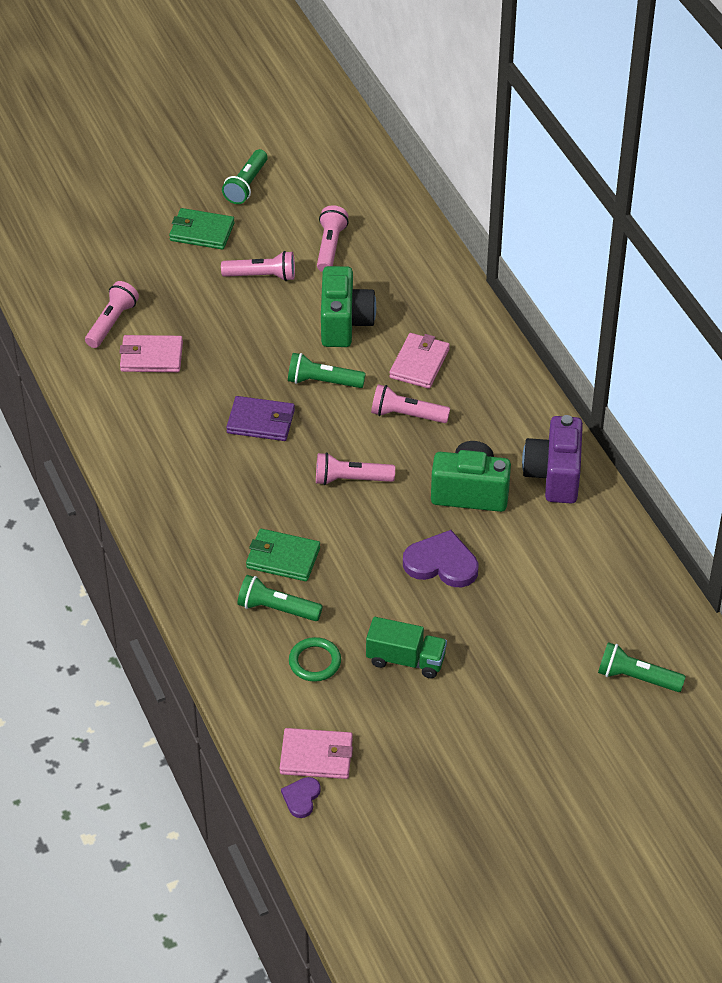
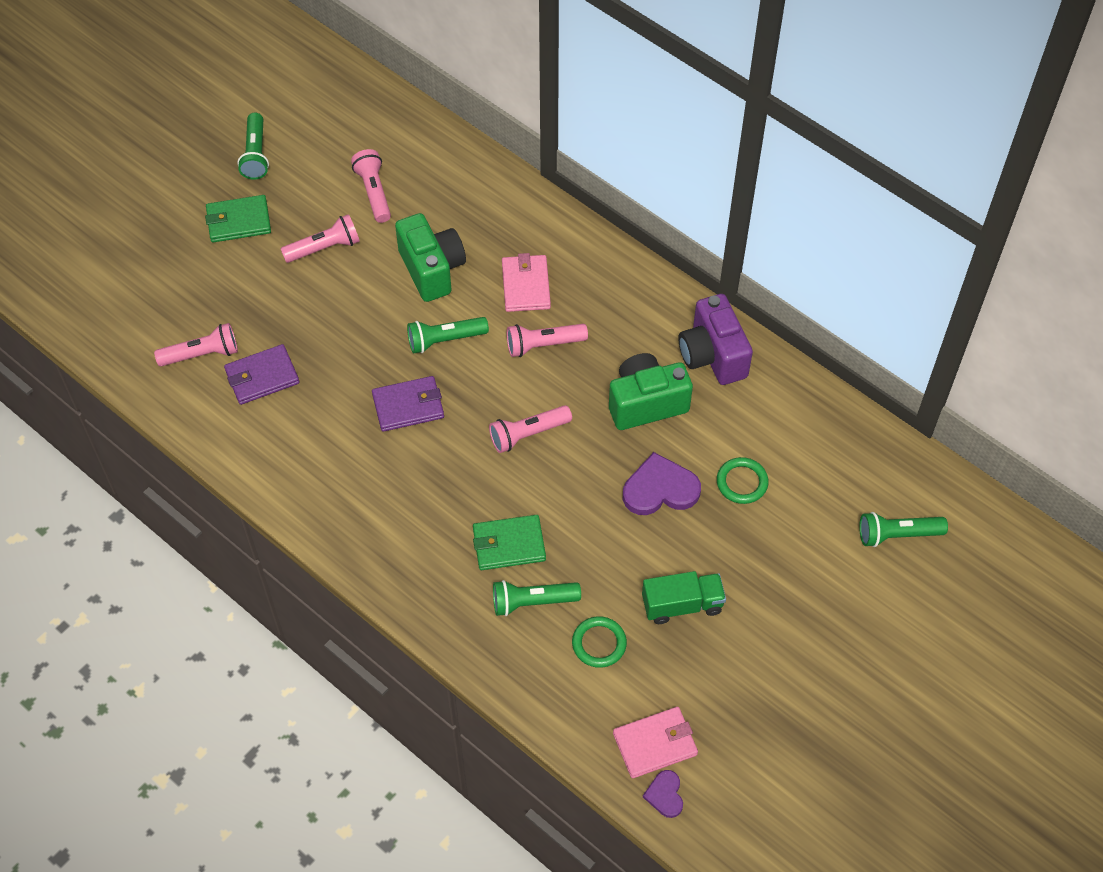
camera: 25 degrees left, 10 degrees up
pink flashlight [85,281,139,348] -> pink flashlight turned 75 degrees clockwise [154,323,238,366]
pink wallet [119,335,183,372] -> purple wallet [224,344,299,405]
none -> green ring [717,457,769,504]

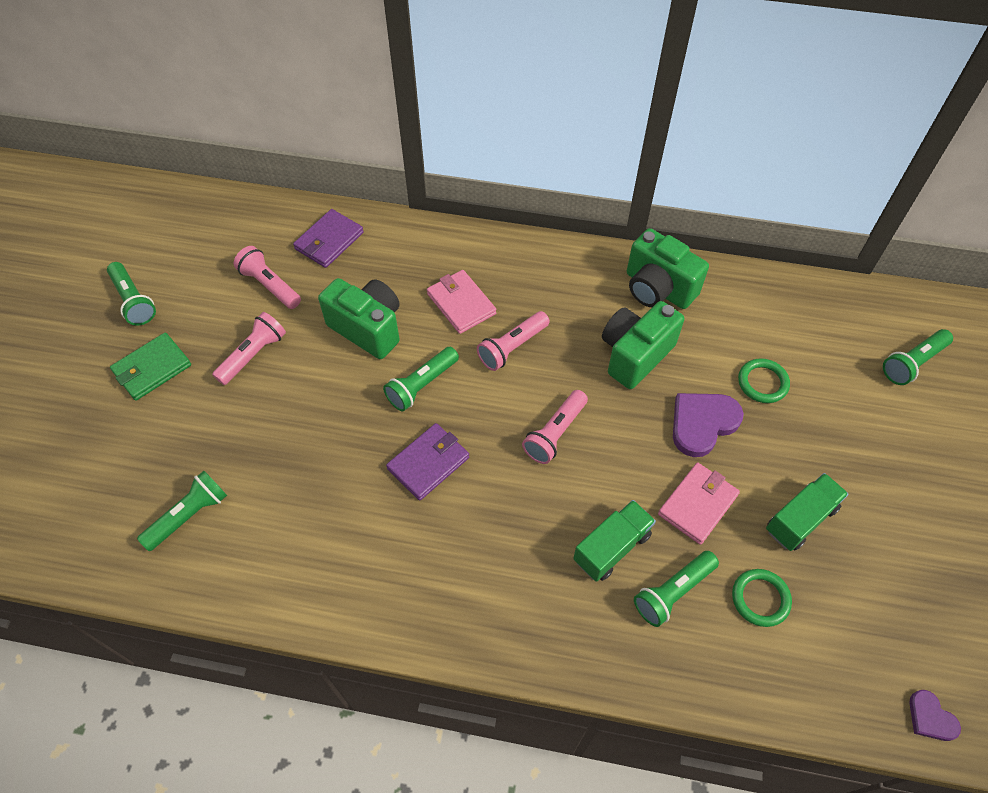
camera: 30 degrees left, 0 degrees up
pink flashlight [154,323,238,366] -> green flashlight [137,471,227,551]
purple wallet [224,344,299,405] -> purple wallet moved to [293,209,364,268]
green wallet [473,515,546,570] -> green truck [573,500,656,582]
pink wallet [613,707,698,778] -> pink wallet moved to [658,463,740,545]
purple camera [679,294,753,385] -> green camera [627,228,709,309]

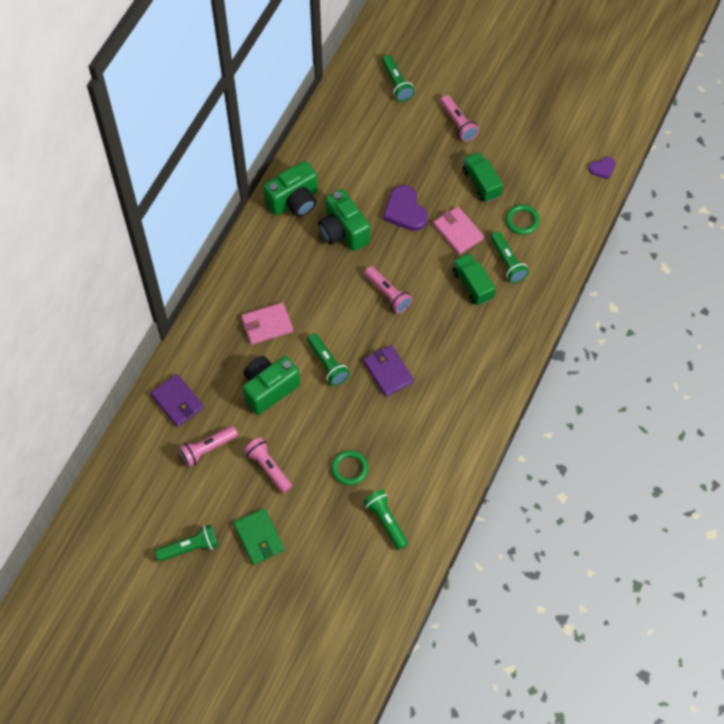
camera: 75 degrees left, 5 degrees up
pink flashlight [477,311,550,371] -> pink flashlight moved to [440,95,479,142]
green ring [738,358,790,403] -> green ring moved to [331,450,368,485]

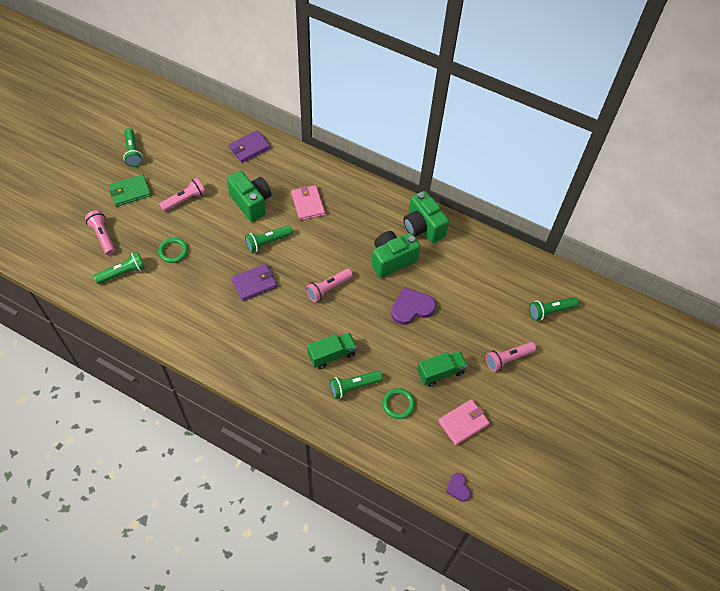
camera: 90 degrees right, 5 degrees down
pink flashlight [179,426,238,467] -> pink flashlight moved to [85,210,115,255]
pink wallet [433,207,484,255] -> pink wallet moved to [438,399,490,445]

